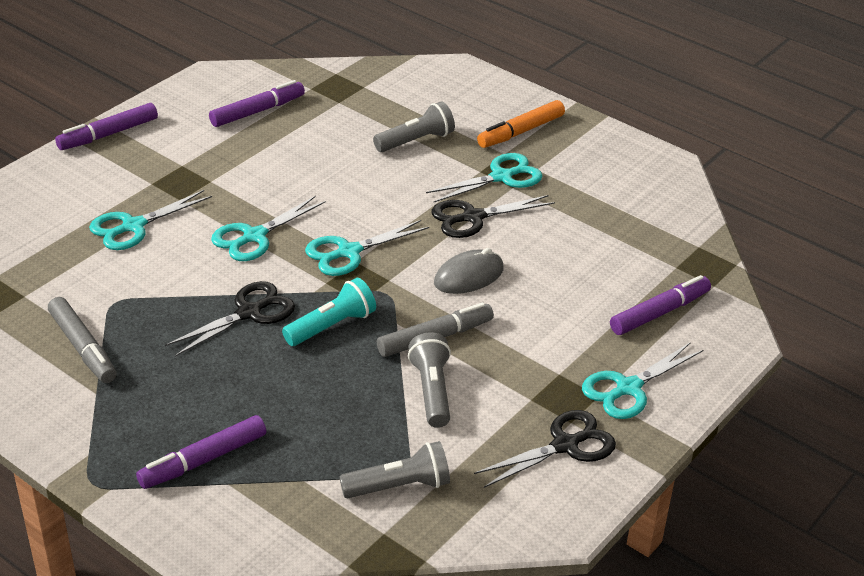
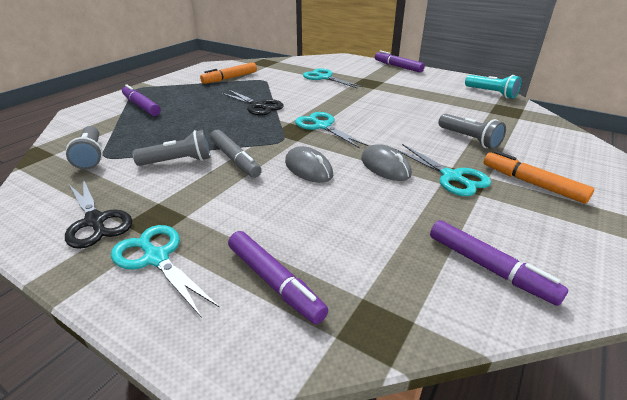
camera: 85 degrees right, 5 degrees down
grey marker [48,297,117,383] -> orange marker [200,62,257,84]
purple marker [209,80,305,127] -> purple marker moved to [430,220,568,306]
turquoise scissors [211,196,326,261] -> none
turquoise flashlight [282,278,376,346] -> turquoise flashlight moved to [465,75,521,98]
black scissors [432,195,555,238] -> grey mouse [361,144,412,181]

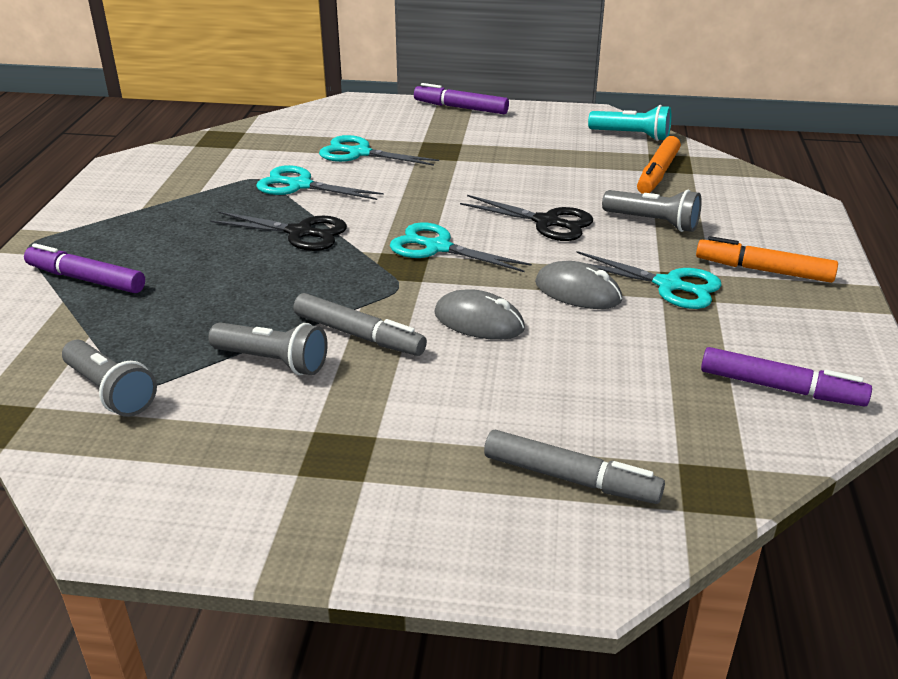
camera: 25 degrees left, 0 degrees up
black scissors [65,179,132,249] -> black scissors moved to [460,195,593,241]
turquoise scissors [111,225,220,318] -> turquoise scissors moved to [256,165,384,200]
grey flashlight [132,130,210,166] -> grey flashlight turned 60 degrees clockwise [208,322,328,375]
orange marker [200,62,257,84] -> orange marker moved to [637,136,681,194]
purple marker [228,231,328,324] -> grey marker [484,430,665,504]

